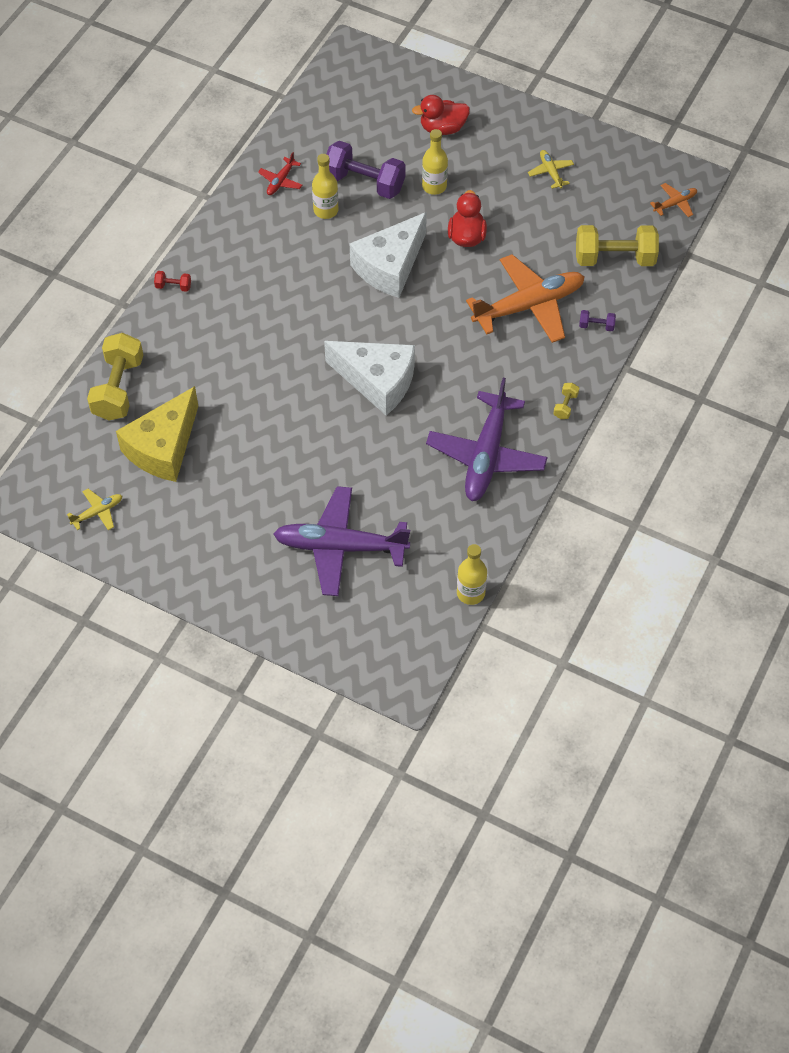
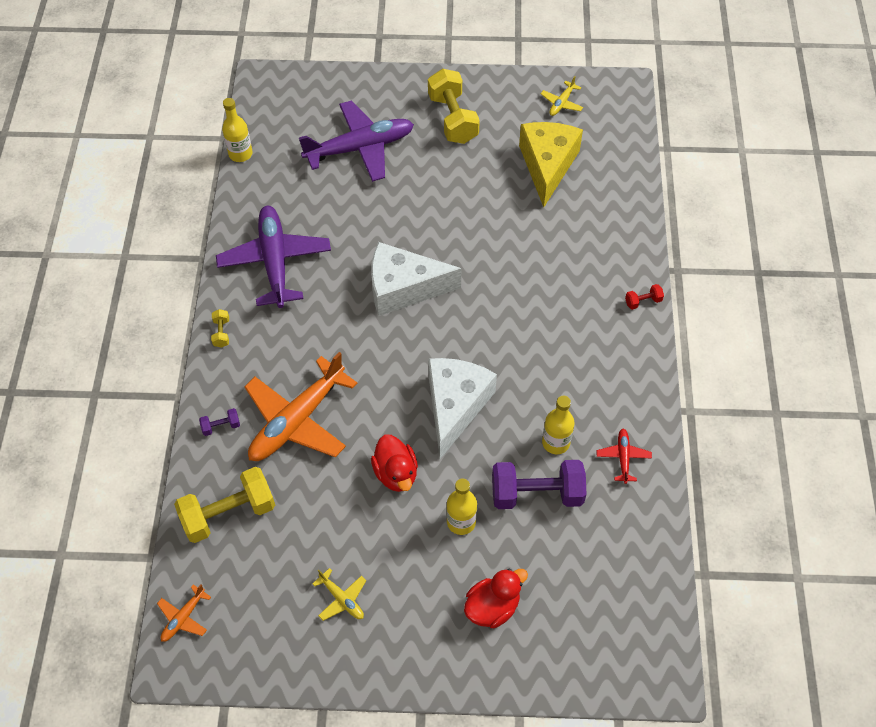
camera: 155 degrees right, 0 degrees up
yellow dumbbell [87,333,143,421] -> yellow dumbbell moved to [428,68,480,144]

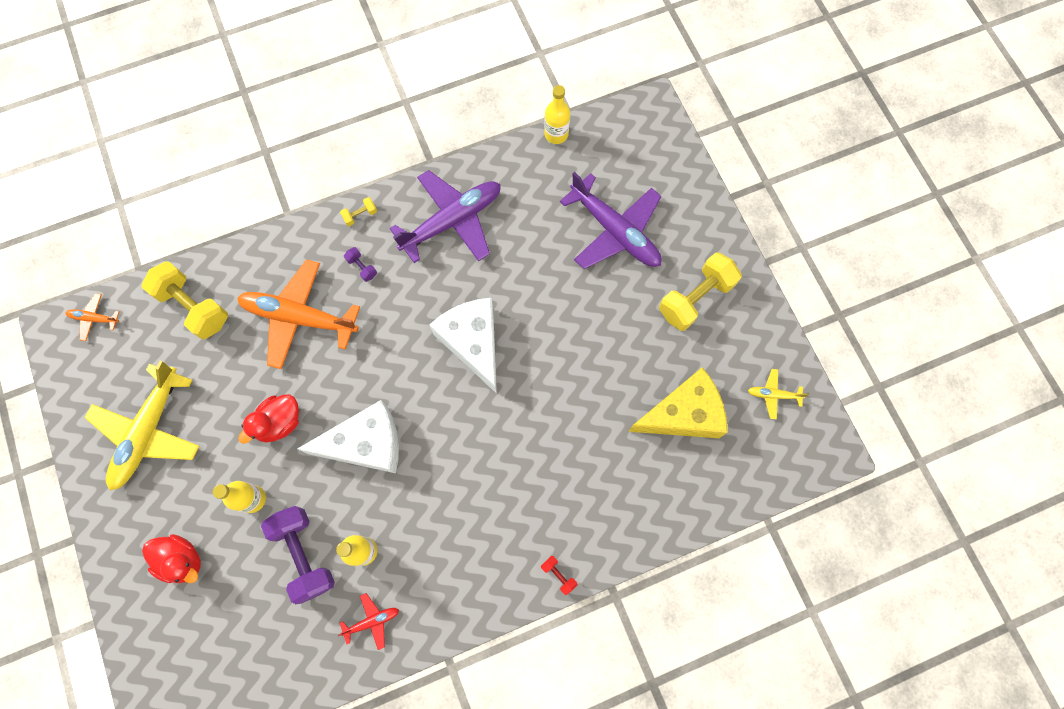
camera: 65 degrees right, 15 degrees up
purple dumbbell [199,408,240,436] -> purple dumbbell moved to [344,247,377,282]
yellow plane [313,568,366,621] -> yellow plane [85,360,199,491], size x2.29

